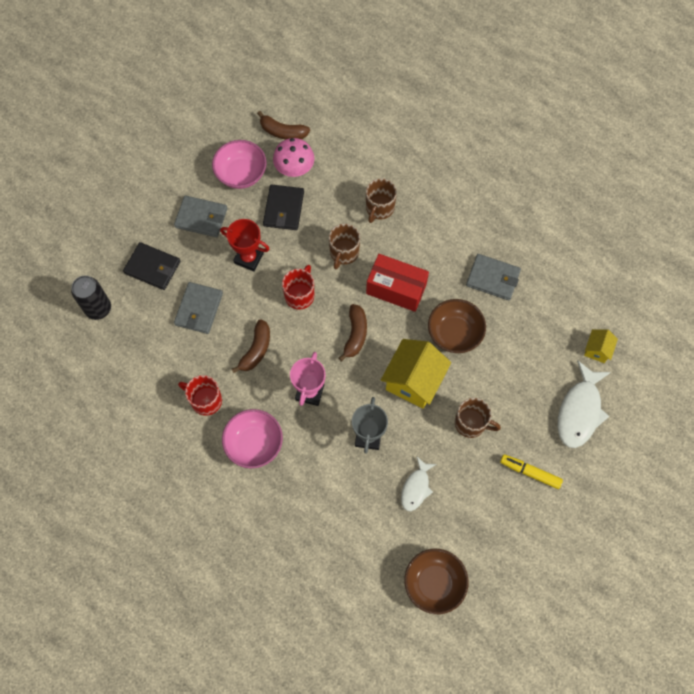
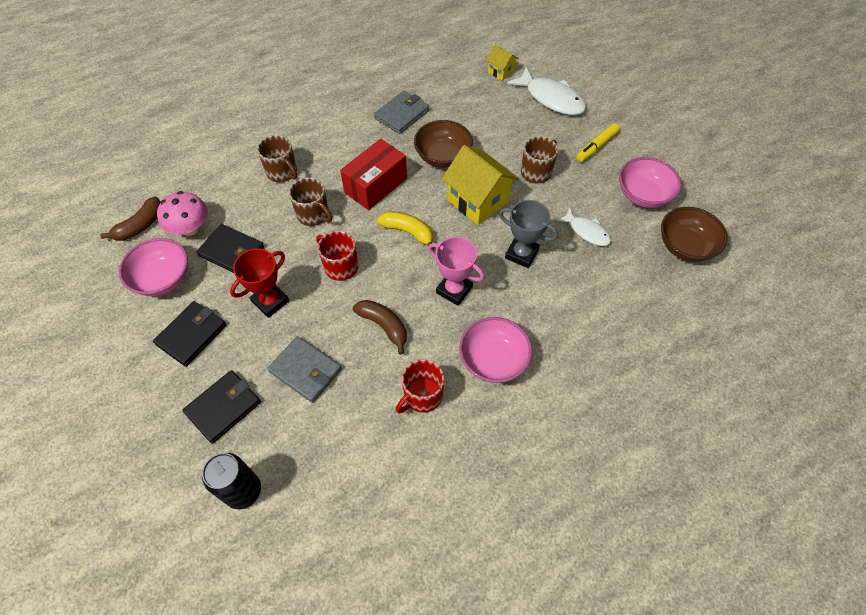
camera: 70 degrees left, 10 degrees down
grey wallet [174,195,228,237] -> black wallet [153,301,226,367]
brown banana [339,304,367,362] -> yellow banana [377,211,435,250]
none -> pink bowl [619,157,682,208]

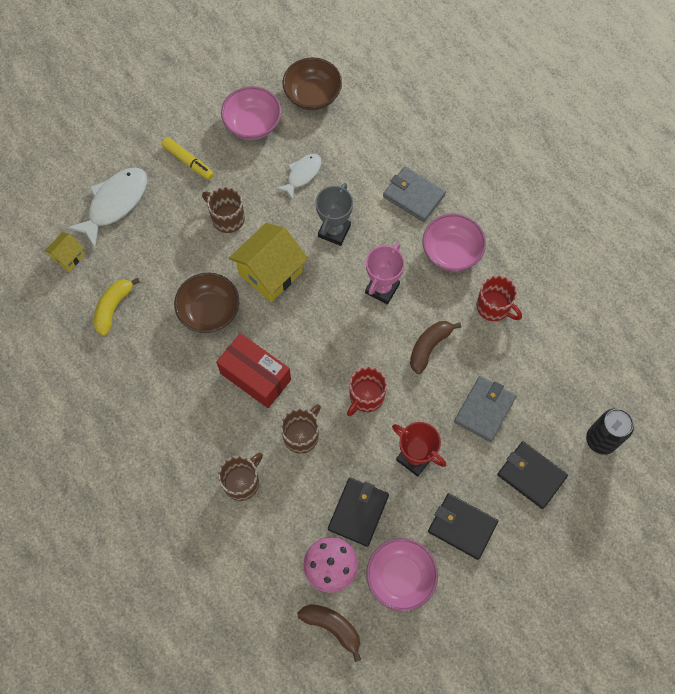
camera: 95 degrees left, 10 degrees up
grey wallet [374,90,429,134] -> grey wallet moved to [383,166,446,222]
yellow banana [377,211,435,250] -> yellow banana moved to [94,278,140,336]

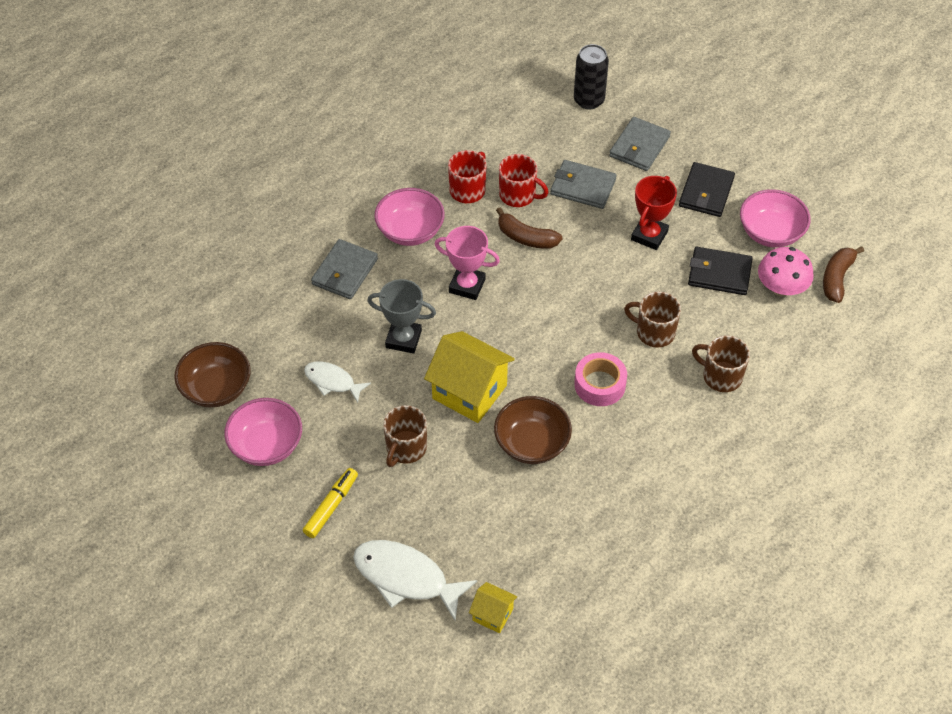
camera: 100 degrees left, 15 degrees down
yellow banana [94,278,140,336] -> none
red box [216,333,291,408] -> pink tape [574,352,627,406]
red mug [347,367,387,416] -> red mug moved to [499,154,549,207]
black wallet [497,441,568,509] -> grey wallet [609,117,671,171]

